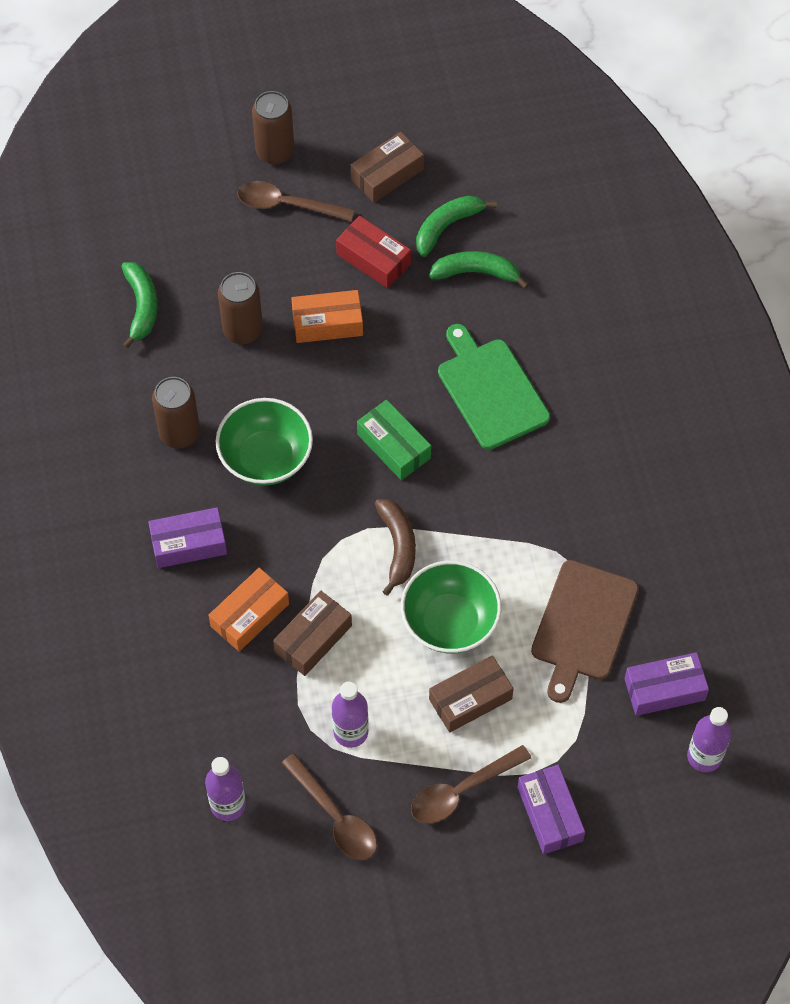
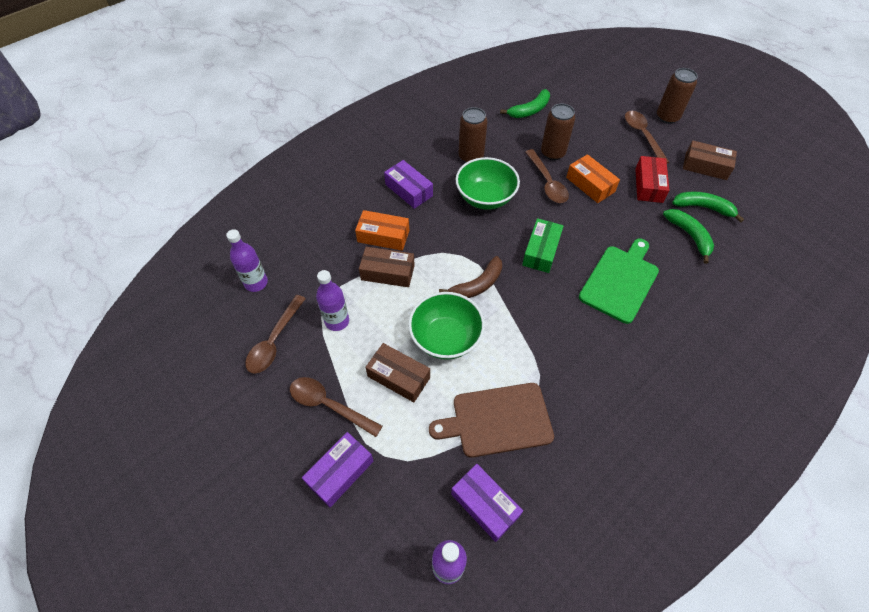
camera: 60 degrees right, 5 degrees down
none -> brown spoon [526,149,569,203]

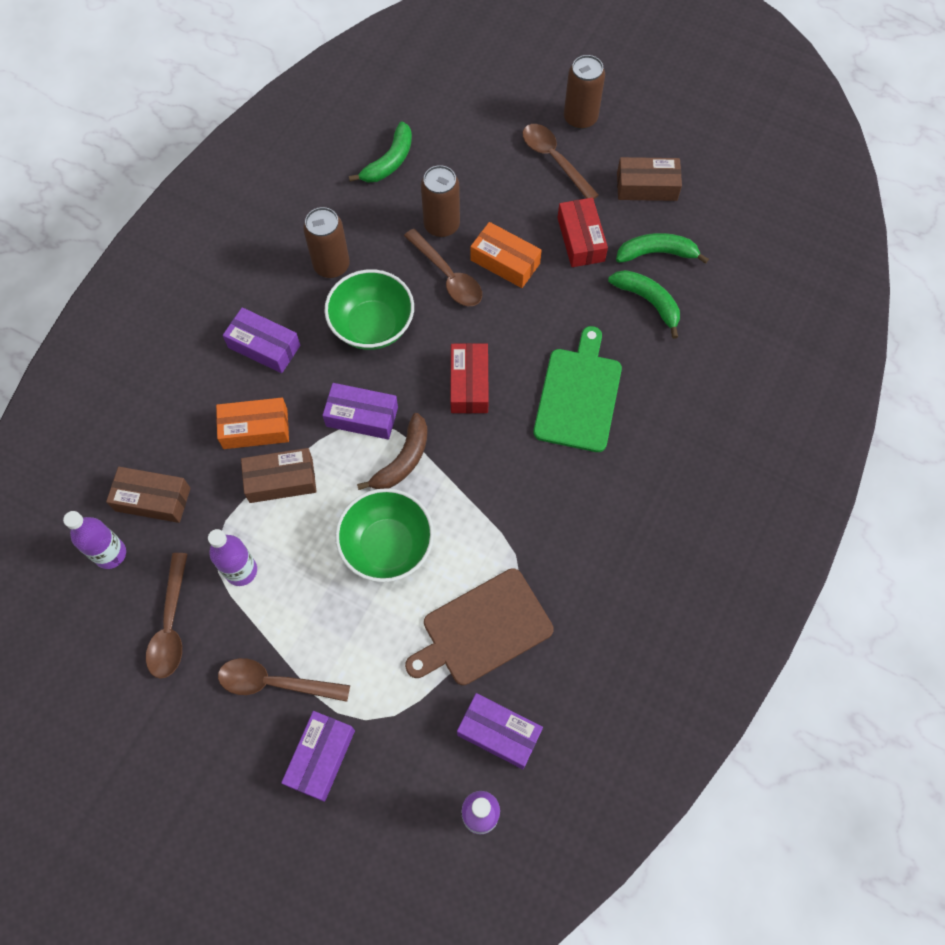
camera: 20 degrees left, 10 degrees up
brown box [365,343,430,402] -> brown box moved to [106,467,191,523]
green box [522,218,564,273] -> red box [450,343,489,413]
none -> purple box [322,383,398,440]

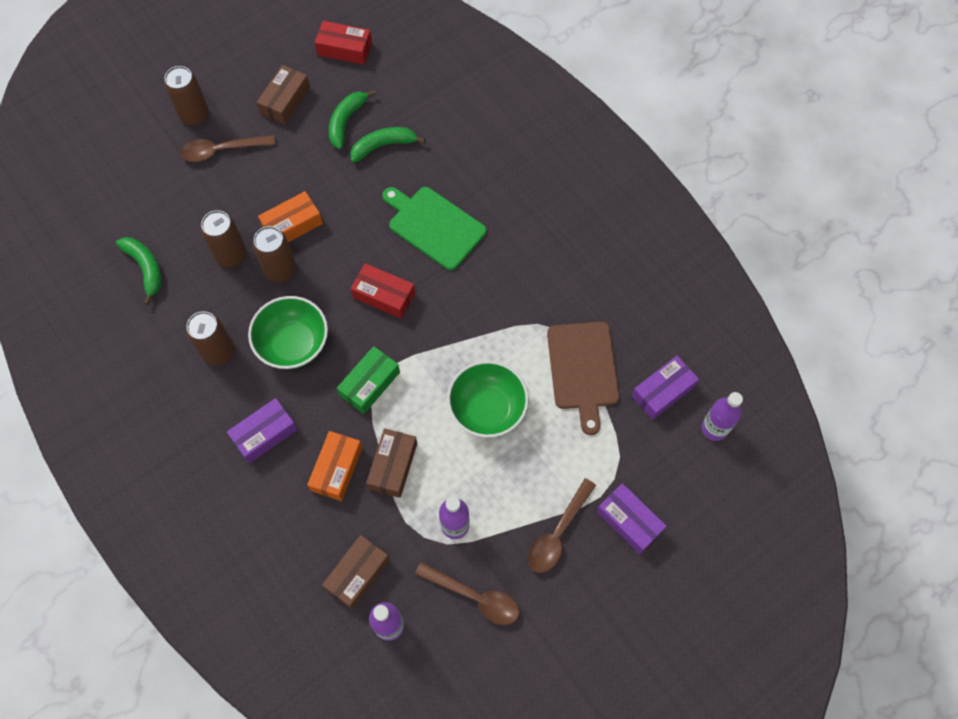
camera: 65 degrees left, 0 degrees up
purple box [322,383,398,440] -> green box [337,346,400,414]
brown banana [357,413,428,490] -> none
brown spoon [404,229,482,306] -> brown can [253,226,296,283]
red box [557,198,608,267] -> red box moved to [315,21,372,65]

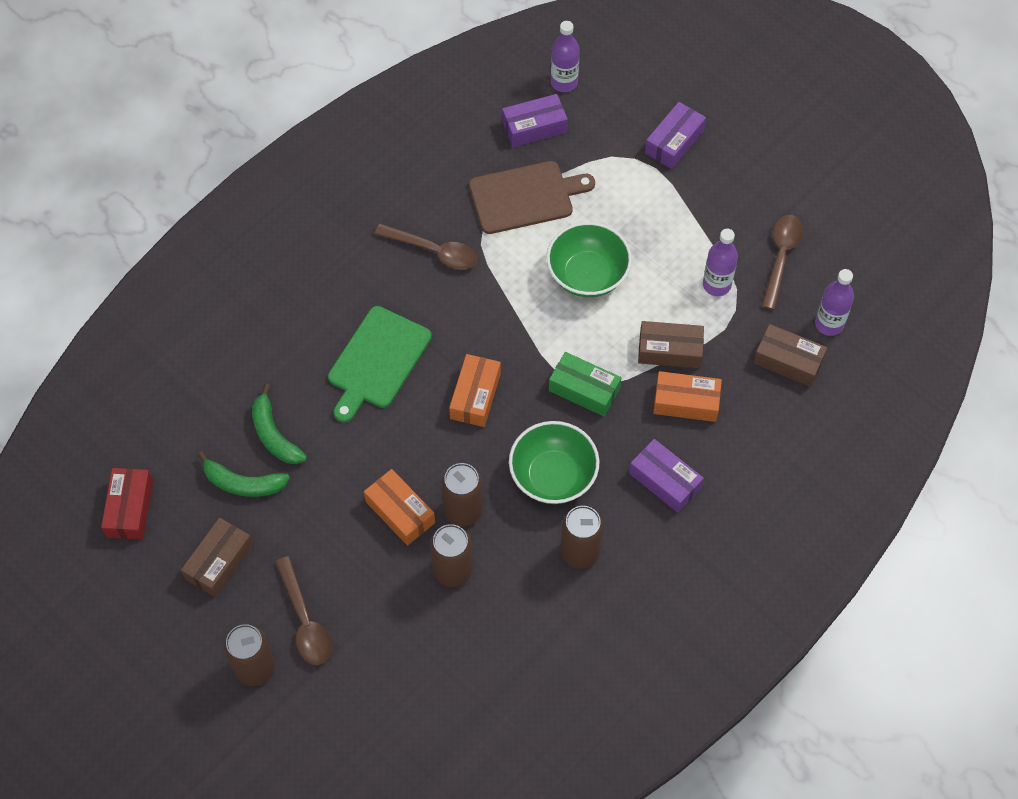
camera: 100 degrees left, 5 degrees down
green banana [116,237,162,305] -> none
brown box [257,65,310,125] -> brown box turned 75 degrees counterclockwise [181,518,253,597]
red box [351,263,415,319] -> orange box [449,354,501,427]
brown spoon [528,478,596,573] -> brown spoon moved to [374,224,477,270]
purple box [632,356,699,420] -> purple box turned 60 degrees counterclockwise [502,94,568,147]

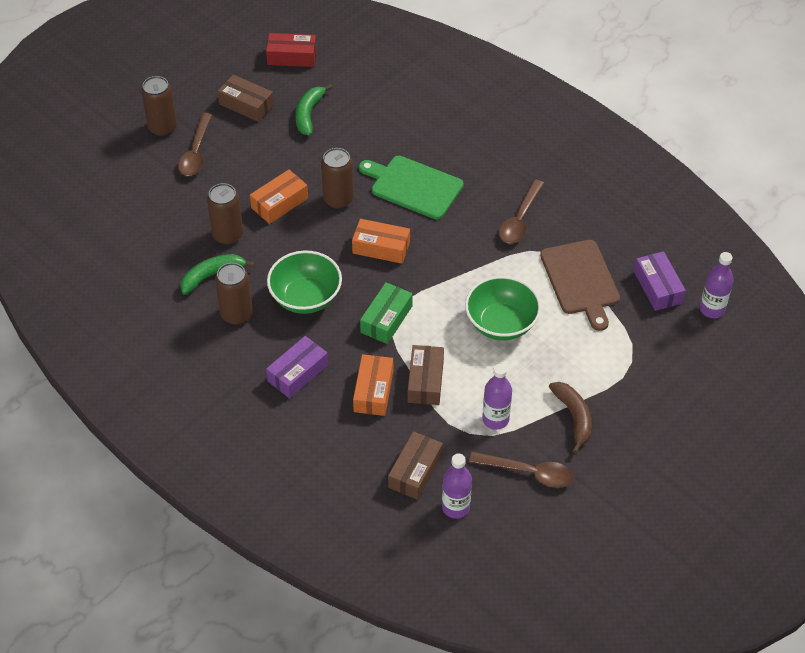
camera: 90 degrees right, 10 degrees down
green banana [252,384,307,464] -> green banana moved to [180,254,255,294]
brown spoon [275,556,331,665] -> brown spoon turned 60 degrees counterclockwise [178,113,212,176]
brown can [441,463,483,526] -> brown can moved to [321,148,354,209]
purple box [645,102,706,169] -> none
none -> brown banana [549,382,592,454]

